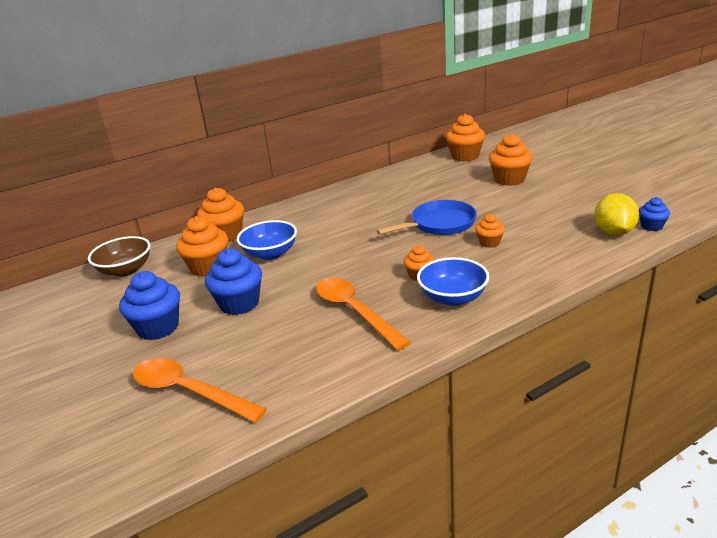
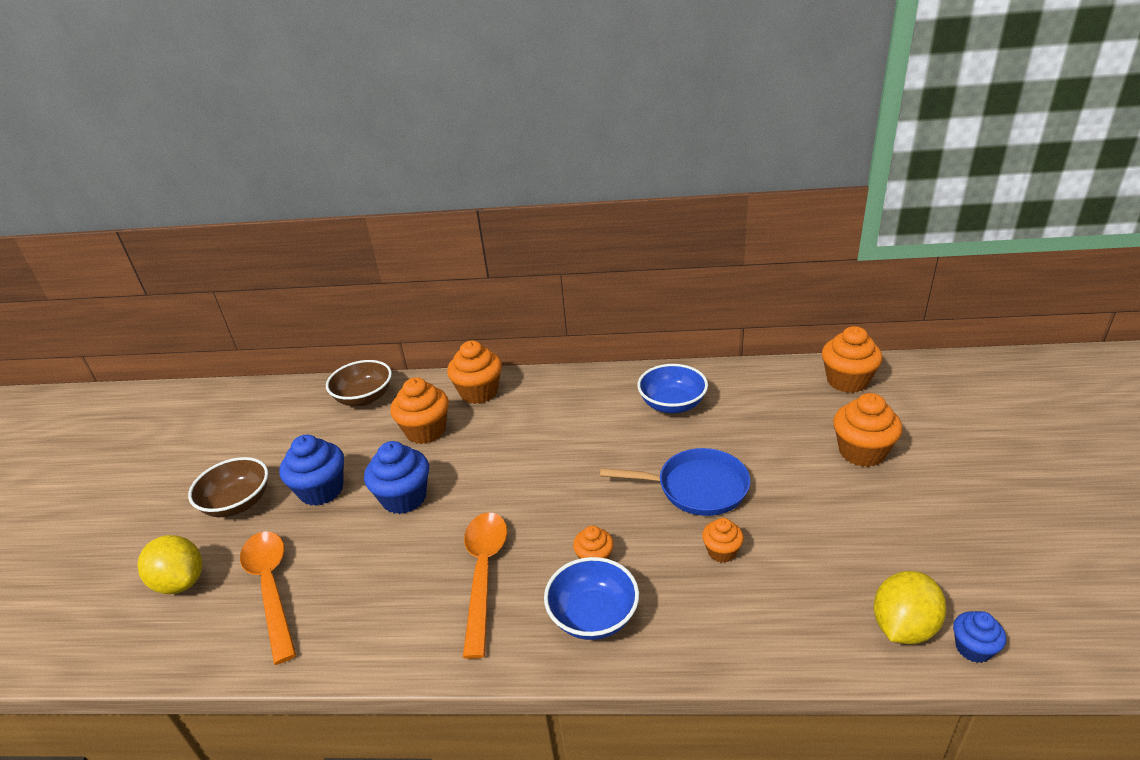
camera: 35 degrees right, 5 degrees up
blue bowl [237,220,297,260] -> blue bowl moved to [637,364,708,413]
none -> yellow lemon [137,535,202,594]
none -> brown bowl [188,457,268,517]

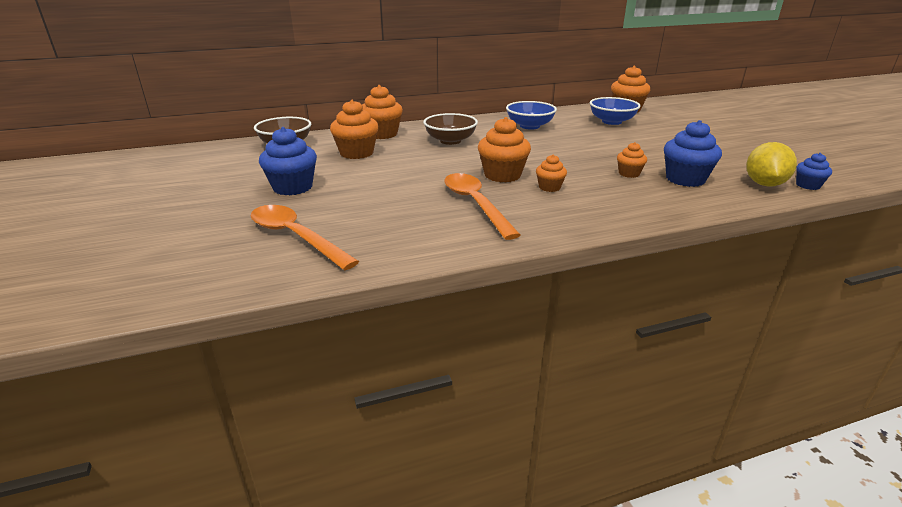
camera: 25 degrees left, 5 degrees down
yellow lemon [137,535,202,594] -> none
brown bowl [188,457,268,517] -> brown bowl moved to [423,113,478,145]
blue cupcake [364,441,429,514] -> blue cupcake moved to [664,120,722,187]
blue bowl [544,557,639,640] -> blue bowl moved to [590,97,641,125]
blue pan [600,448,750,516] -> none
orange cupcake [833,393,903,467] -> orange cupcake moved to [478,117,531,182]

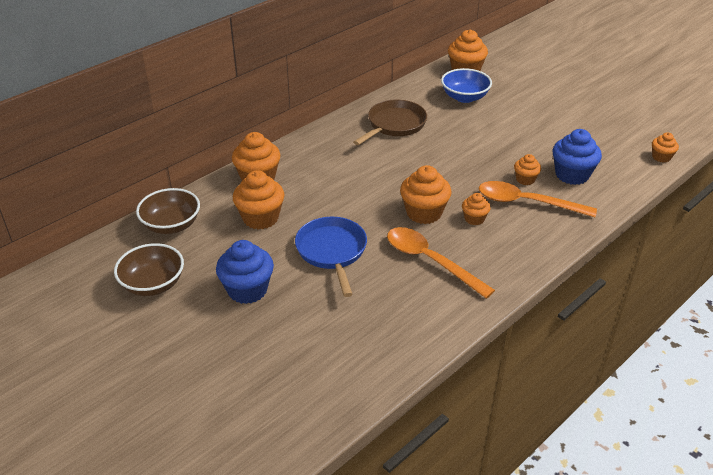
camera: 25 degrees left, 10 degrees up
orange spoon [251,205,359,270] -> orange spoon moved to [479,181,597,217]
brown bowl [423,113,478,145] -> brown bowl moved to [114,243,184,296]
blue bowl [506,101,557,130] -> brown pan [353,100,427,145]
yellow lemon [746,142,797,186] -> none
blue cupcake [796,153,832,190] -> orange cupcake [652,132,679,163]
none -> blue pan [295,217,367,297]

